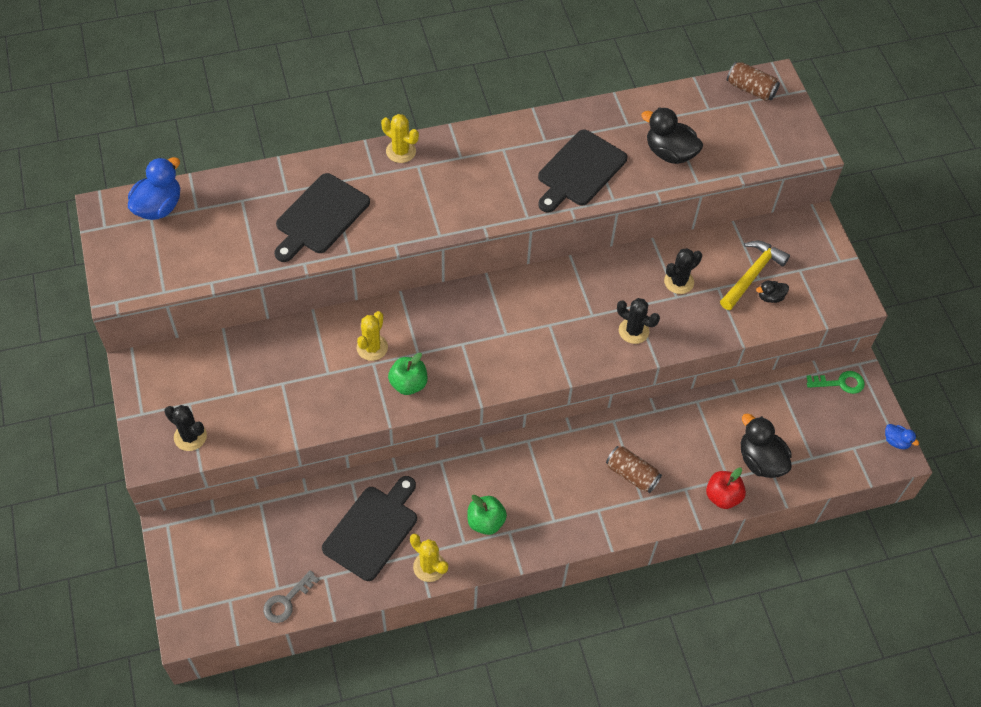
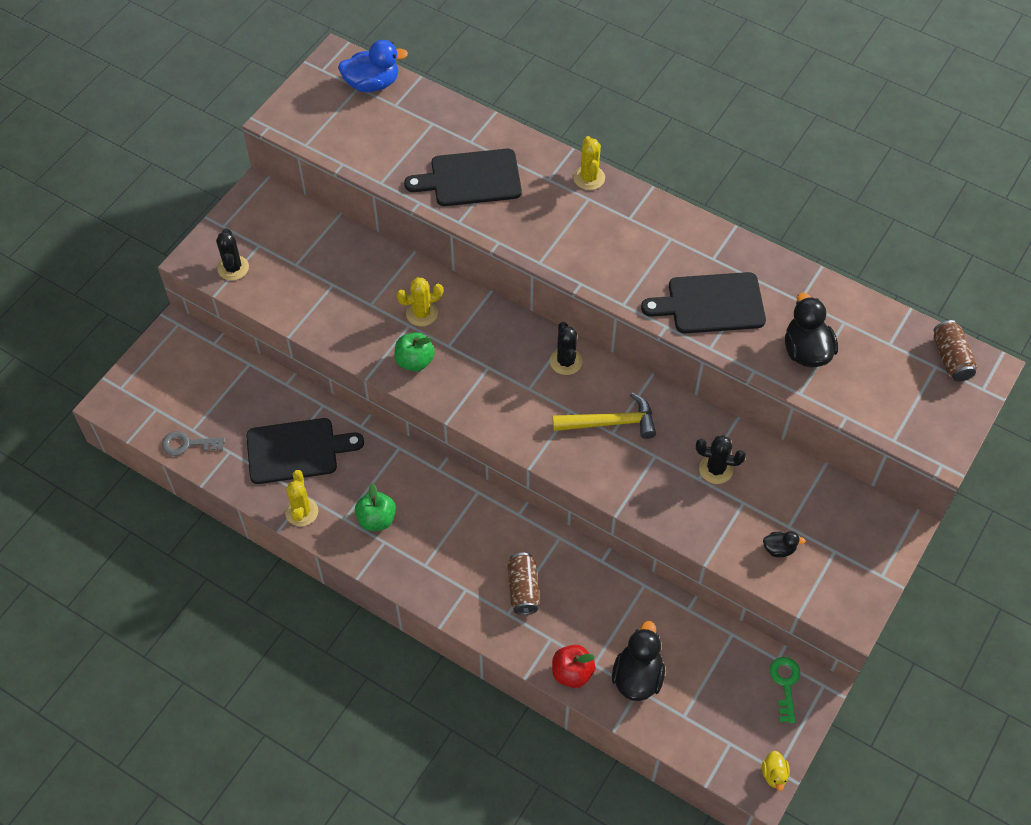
camera: 50 degrees right, 0 degrees up
black cactus [617,298,660,344] -> black cactus moved to [550,322,582,375]
yellow hammer [720,241,790,310] -> yellow hammer moved to [552,393,656,439]
black duck [756,280,789,303] -> black duck turned 150 degrees clockwise [763,531,805,557]
green key [806,371,865,394] -> green key turned 135 degrees counterclockwise [769,657,800,723]
blue duck [885,424,919,449] -> yellow duck [762,751,790,791]

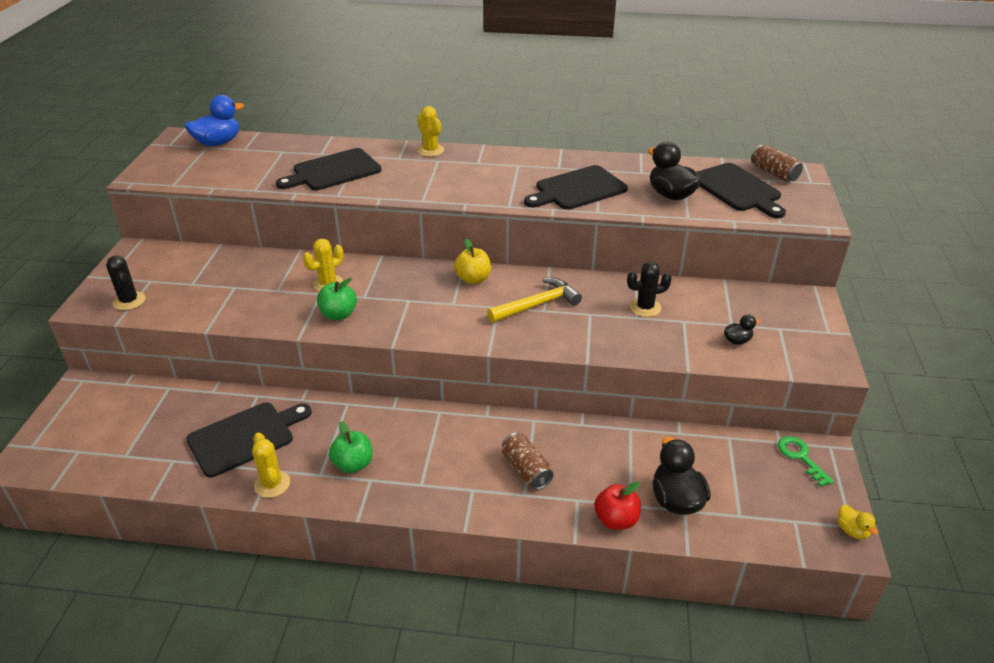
camera: 25 degrees left, 20 degrees down
grey key [162,431,225,456] -> none
black cactus [550,322,582,375] -> yellow apple [454,239,491,284]
none -> black cutting board [696,163,786,218]

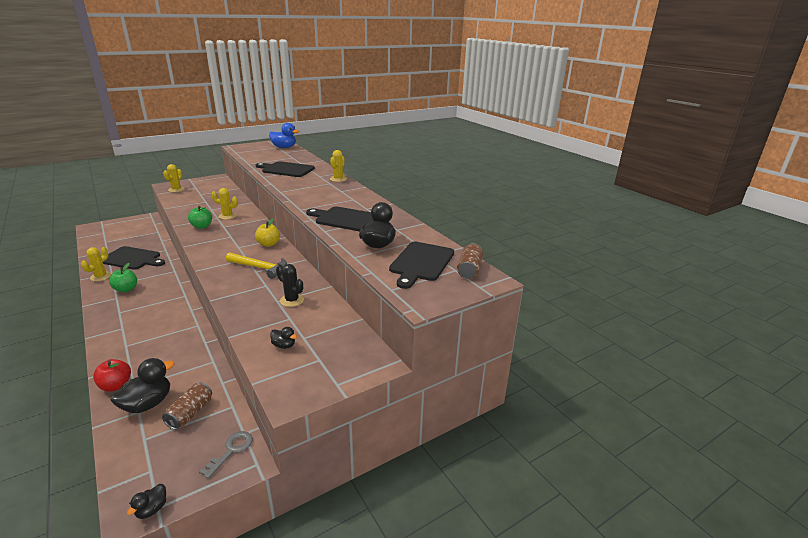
camera: 50 degrees right, 10 degrees down
black cactus [106,255,146,310] -> yellow cactus [163,164,185,192]
brown can [502,433,554,490] -> brown can moved to [162,383,212,430]
green key [778,436,834,487] -> grey key [199,431,253,479]
yellow duck [838,505,878,539] -> black duck [127,484,166,519]

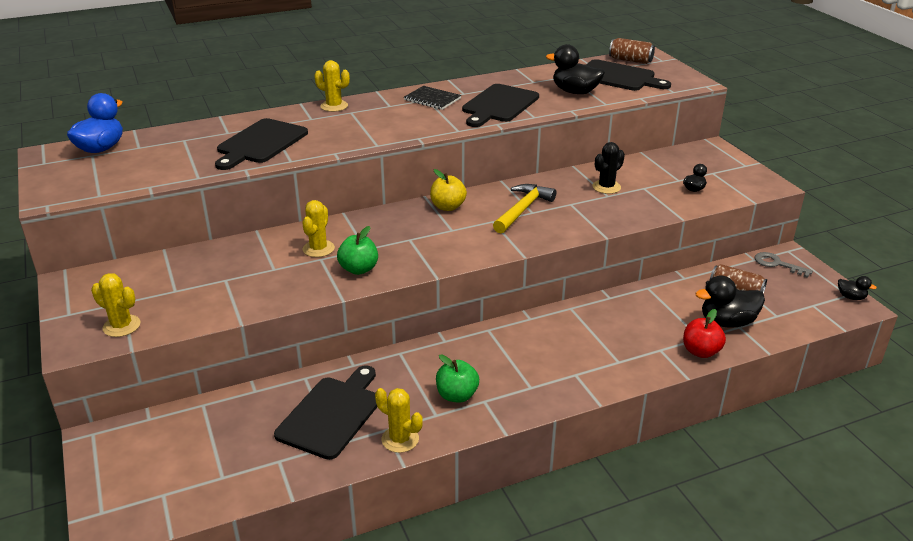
camera: 80 degrees left, 5 degrees up
black duck [110,358,175,413] -> black duck turned 60 degrees counterclockwise [696,276,765,328]
none -> black notebook [404,86,461,110]

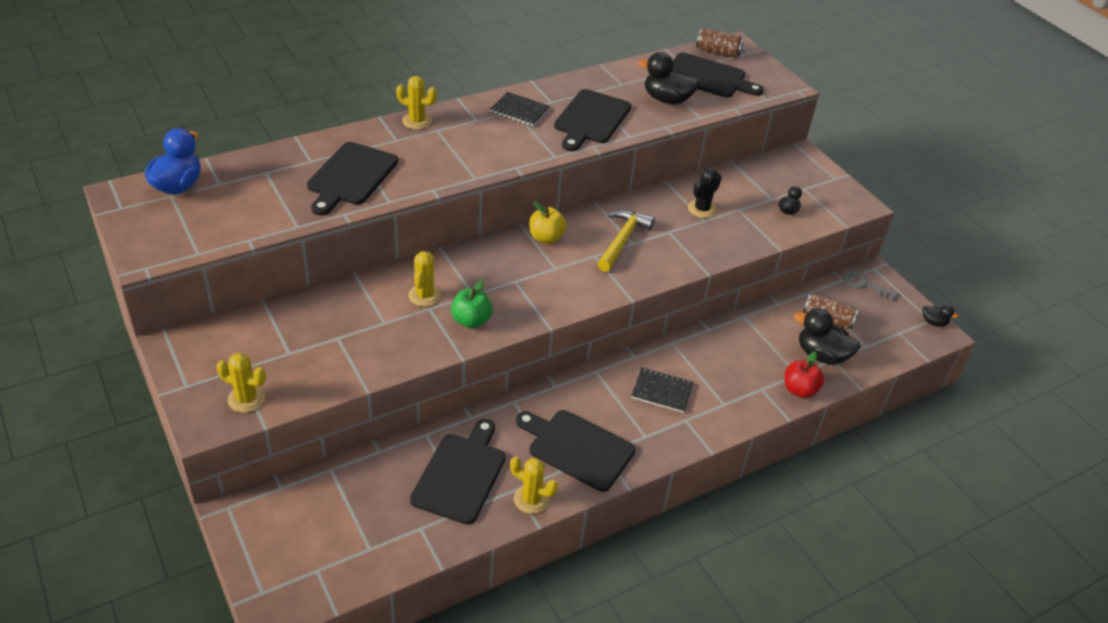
camera: 10 degrees left, 10 degrees up
green apple [436,354,479,403] -> black cutting board [516,410,635,492]
black duck [696,276,765,328] -> black duck turned 45 degrees clockwise [794,308,860,365]
none -> black notebook [631,367,694,413]

